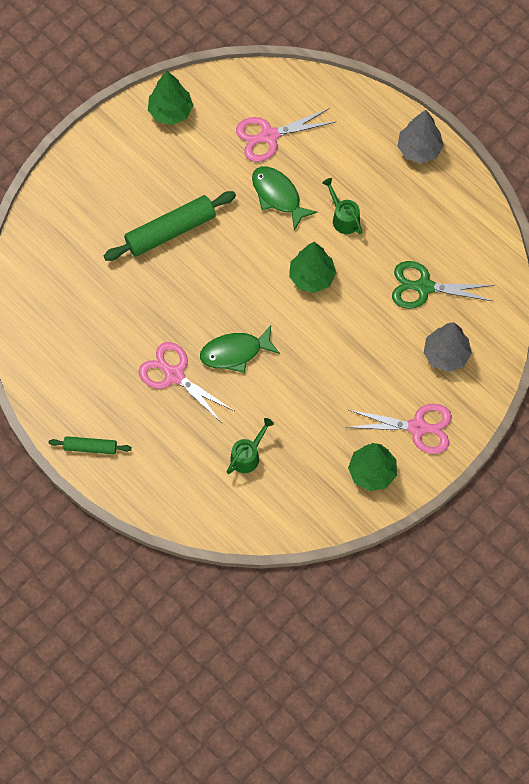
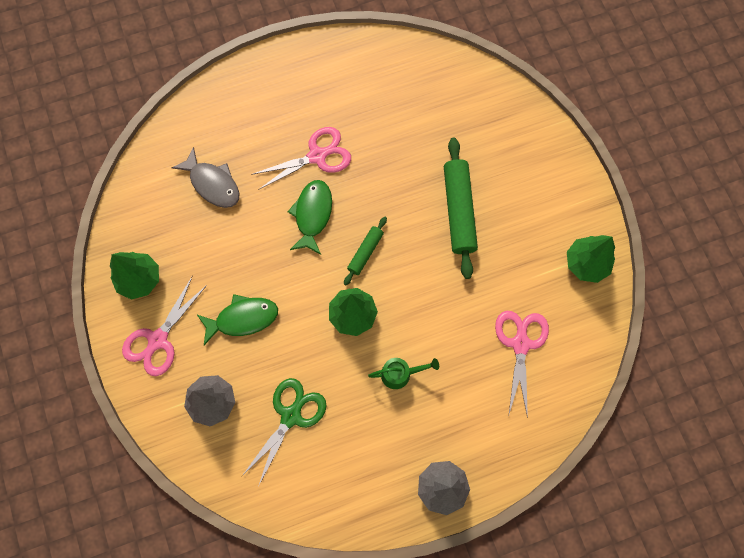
camera: 115 degrees right, 5 degrees up
green rolling pin [49,436,132,454] -> green rolling pin moved to [344,216,387,285]
green watering can [227,418,274,474] -> grey fish [172,147,239,208]
green fish [252,167,318,230] -> green fish moved to [197,294,278,345]

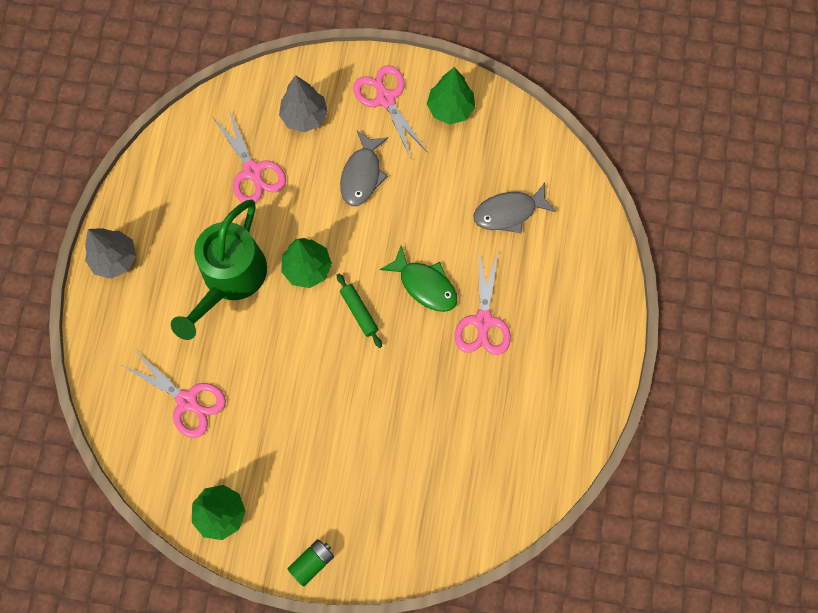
camera: 120 degrees right, 0 degrees up
green fish [197,294,278,345] -> grey fish [340,131,388,206]
green scissors [242,378,327,487] -> pink scissors [214,110,286,203]
green watering can [368,358,439,389] -> green watering can [171,200,267,340], size x2.18
green rolling pin [444,138,478,279] -> none
none -> green battery [287,539,334,587]

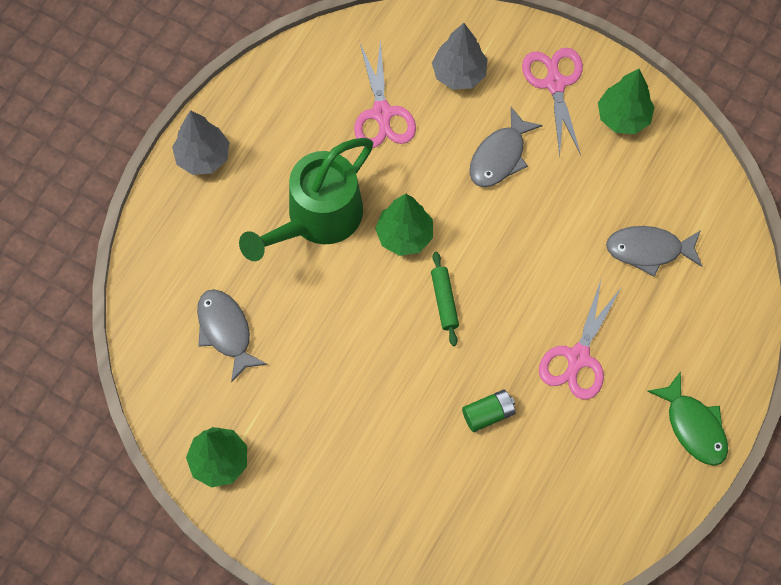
camera: 20 degrees right, 5 degrees down
pink scissors [122,350,226,438] -> grey fish [197,289,267,383]
green battery [287,539,334,587] -> green battery moved to [462,389,515,432]
green fish [380,246,457,312] -> green fish moved to [647,371,728,466]

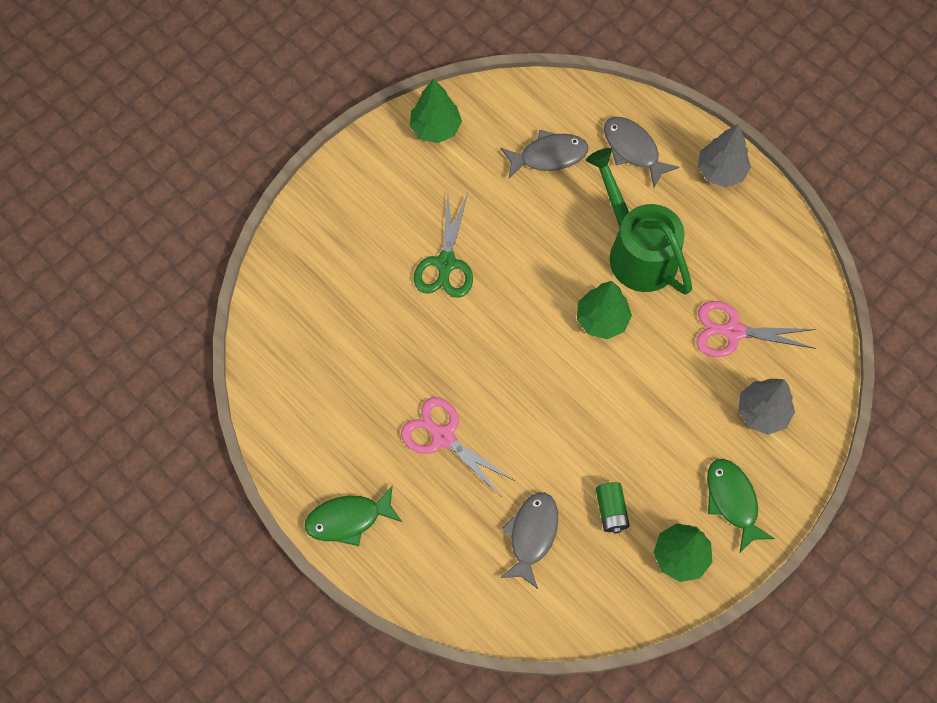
camera: 105 degrees right, 0 degrees up
green rolling pin [431,252,459,346] -> none
green battery [462,389,515,432] -> green battery moved to [596,482,630,533]
grey fish [470,107,543,187] -> grey fish moved to [604,117,679,187]
pink scissors [522,48,583,156] -> green fish [707,459,775,552]
none -> green scissors [414,193,473,298]

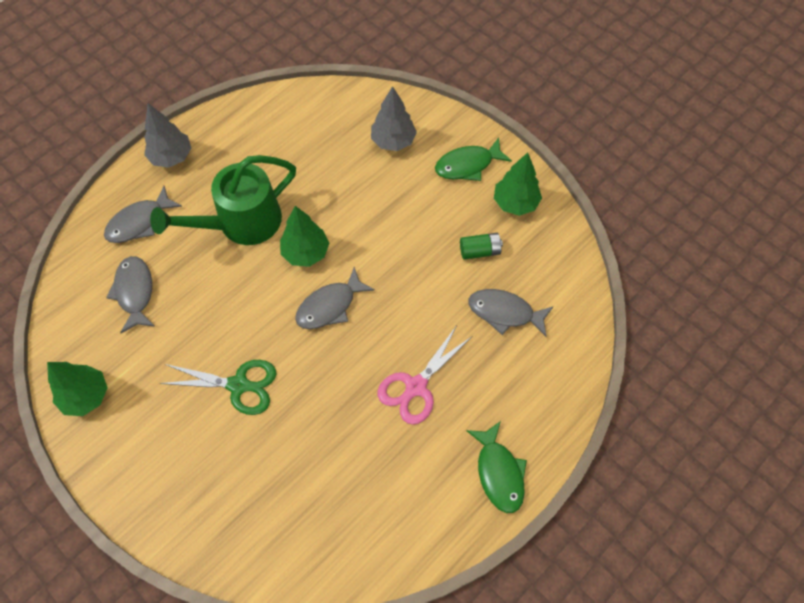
camera: 90 degrees left, 5 degrees down
pink scissors [696,301,816,357] -> none
none -> grey fish [295,267,375,329]

